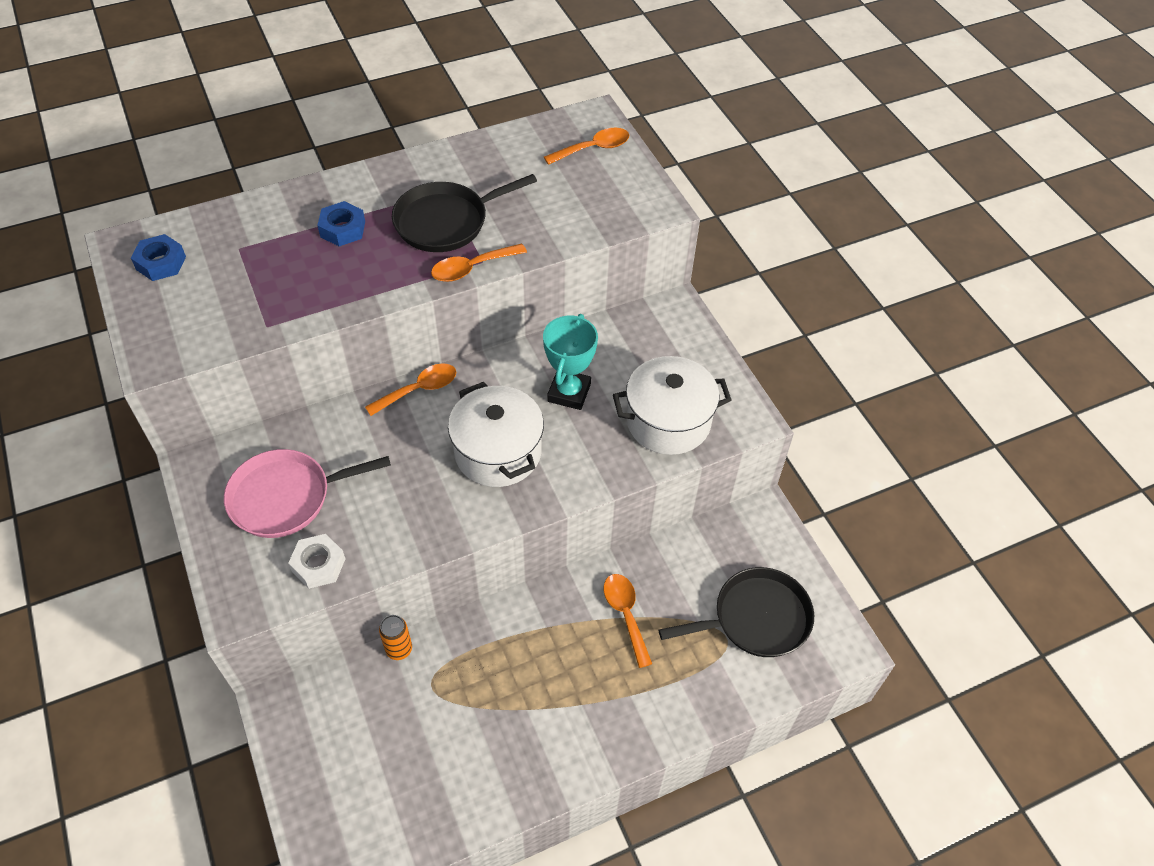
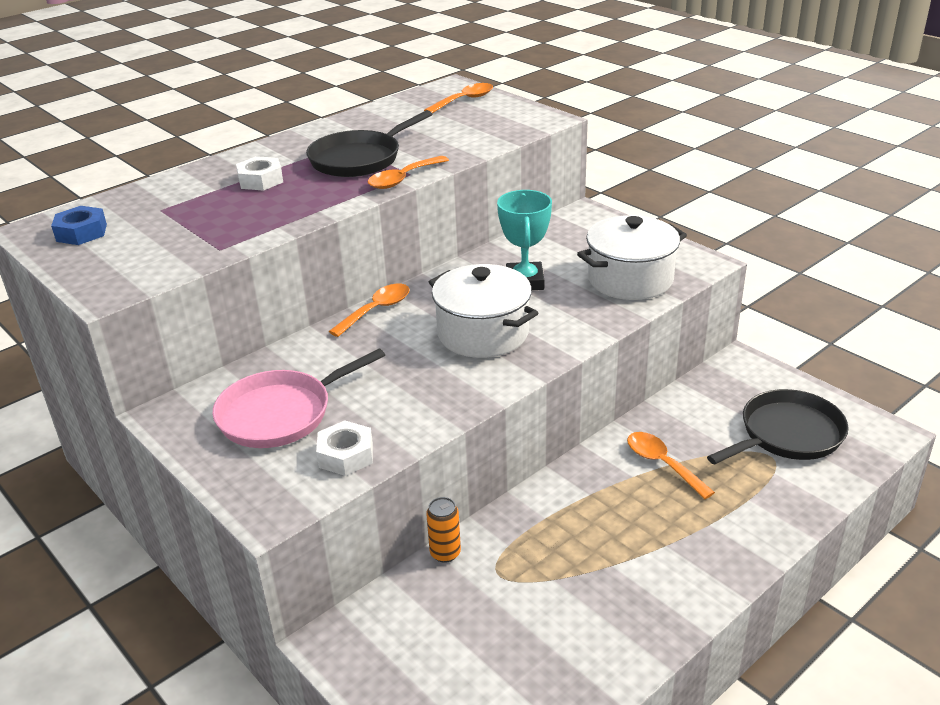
camera: 15 degrees left, 20 degrees down
blue nut [317,201,365,246] -> white nut [236,156,283,191]

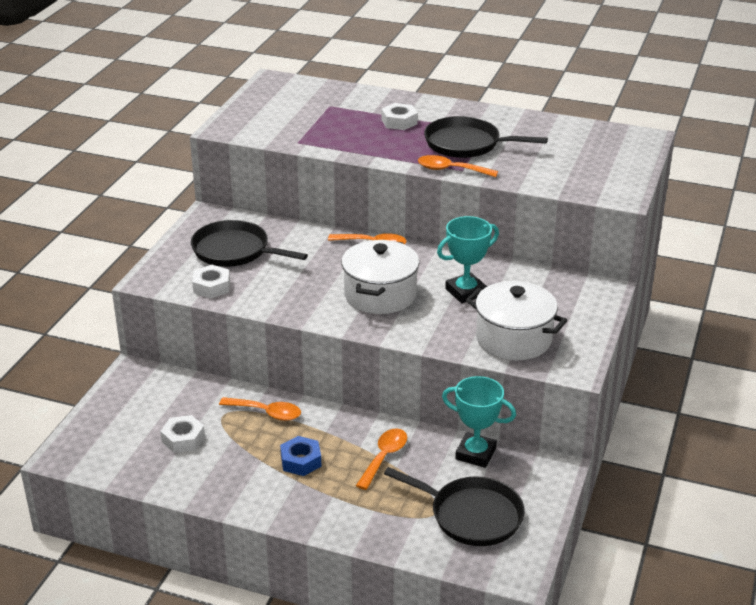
camera: 60 degrees right, 0 degrees up
blue nut [51,206,107,245] -> blue nut moved to [280,436,321,476]
pink pan [212,348,385,448] -> black pan [191,220,308,267]
orange spoon [424,83,493,113] -> orange spoon moved to [219,397,301,421]
orange can [426,497,461,563] -> none
none -> white nut [160,415,205,453]
none -> turquoise trophy [442,376,516,468]

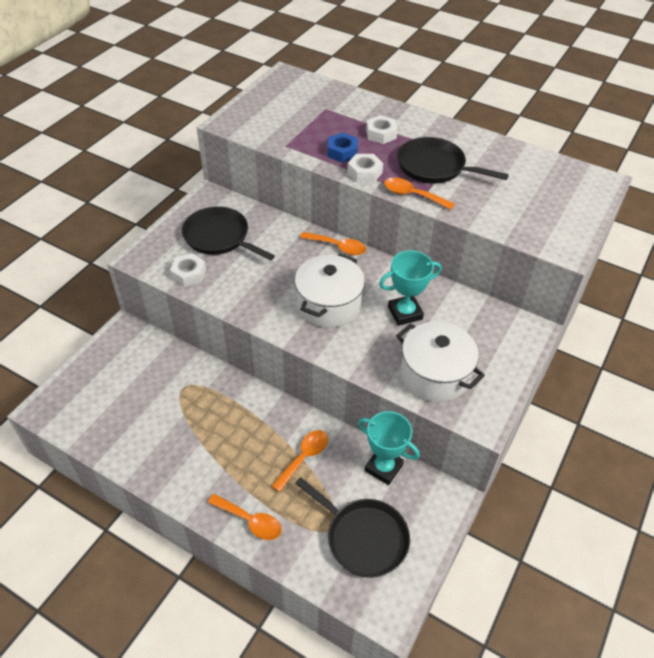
camera: 10 degrees right, 15 degrees up
white nut [160,415,205,453] -> white nut moved to [347,154,383,182]
orange spoon [219,397,301,421] -> orange spoon moved to [208,494,281,540]
blue nut [280,436,321,476] -> blue nut moved to [328,133,358,163]

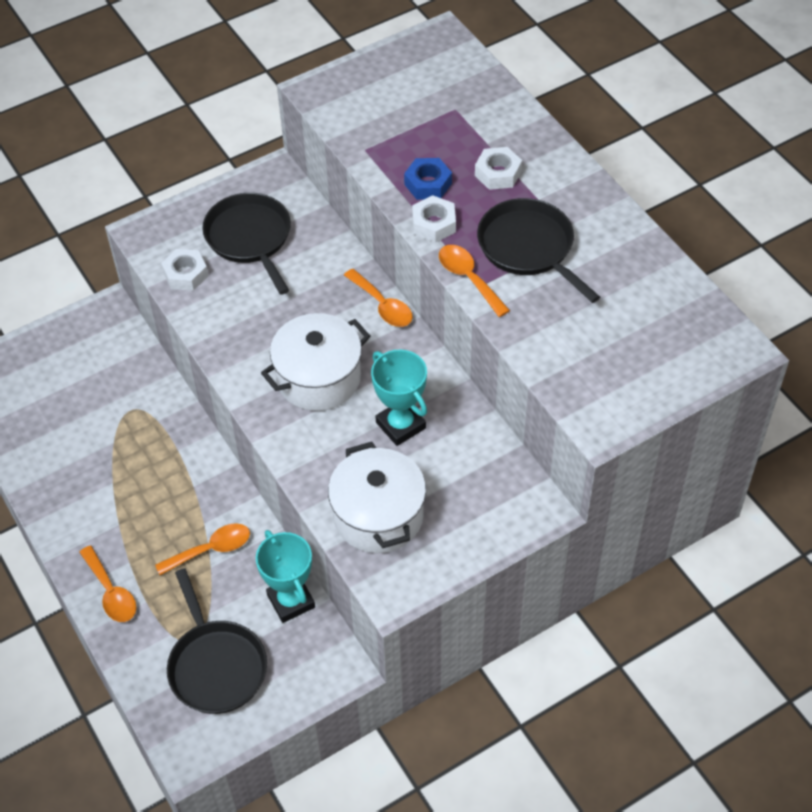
camera: 30 degrees right, 5 degrees up
turquoise trophy [379,251,442,326] -> turquoise trophy turned 45 degrees clockwise [371,350,427,446]

